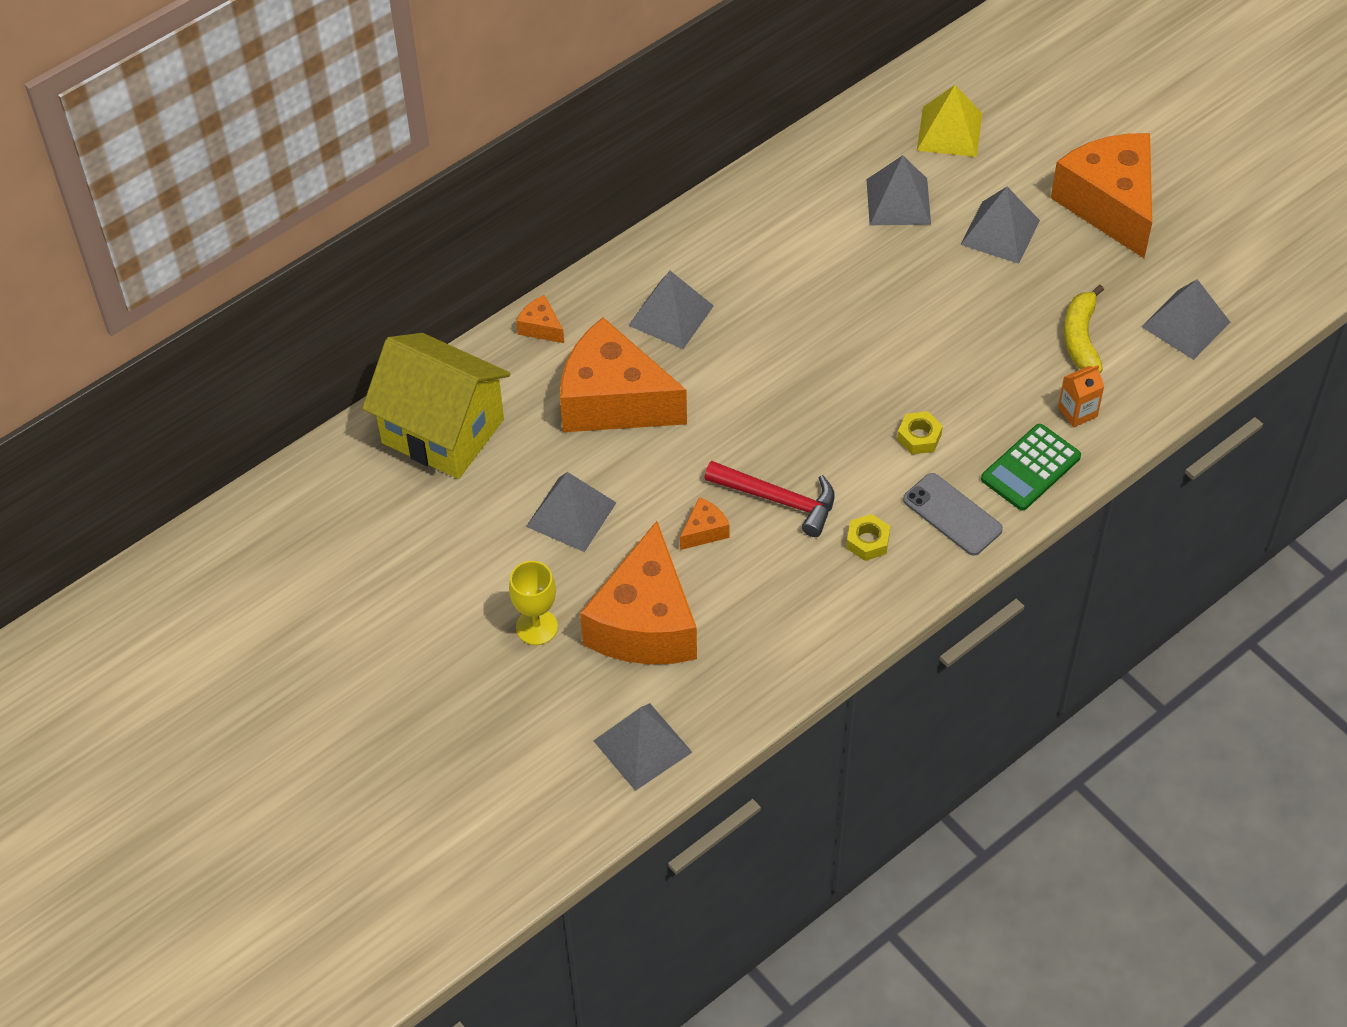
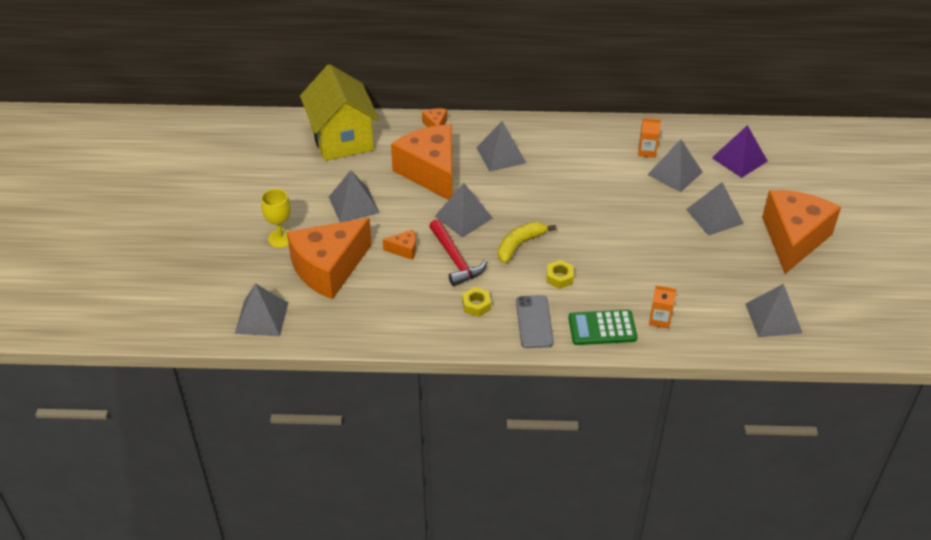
camera: 40 degrees right, 10 degrees down
yellow pyramid [917,85,982,157] -> purple pyramid [712,125,768,178]
yellow banana [1064,285,1104,373] -> yellow banana moved to [498,222,556,263]
none -> grey pyramid [435,183,493,238]
none -> orange carton [638,118,661,158]

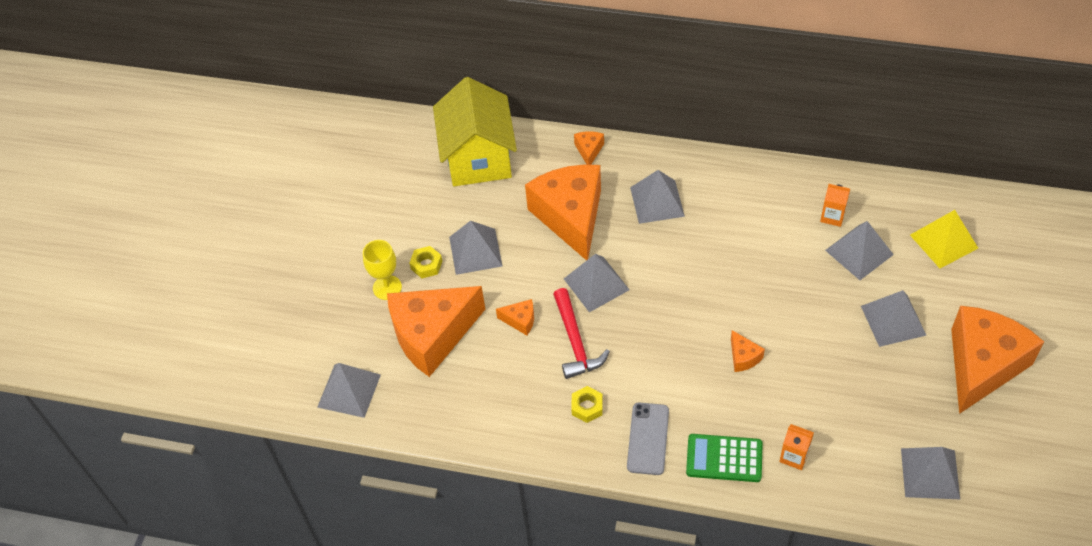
camera: 15 degrees right, 10 degrees up
yellow banana [498,222,556,263] -> none
yellow nut [547,260,574,289] -> yellow nut moved to [409,246,442,278]
purple pyramid [712,125,768,178] -> yellow pyramid [910,210,978,268]
none -> orange cheese [731,330,765,372]

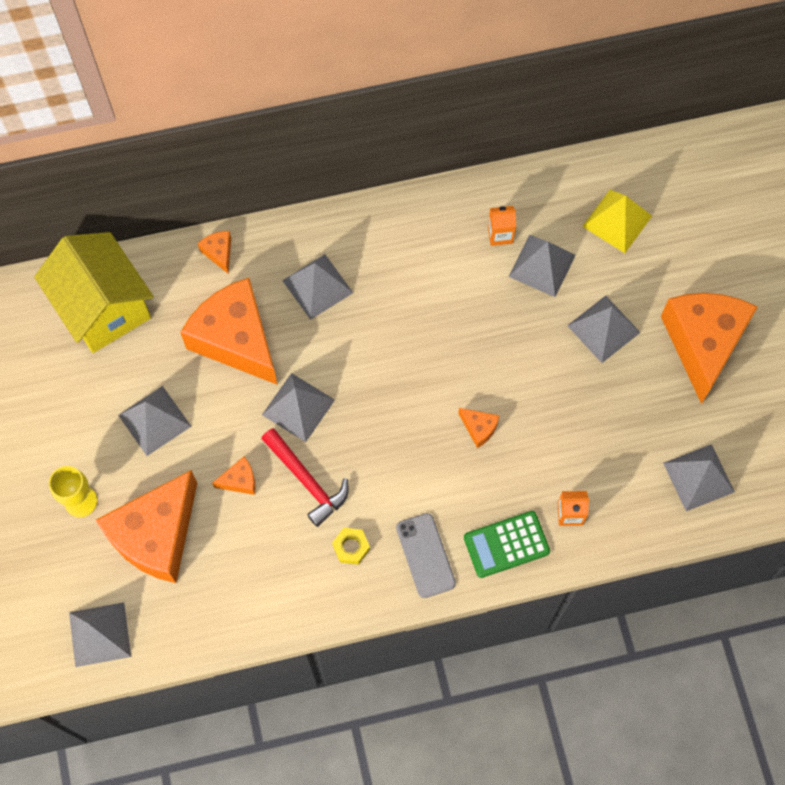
camera: 30 degrees left, 15 degrees up
yellow nut [409,246,442,278] -> none

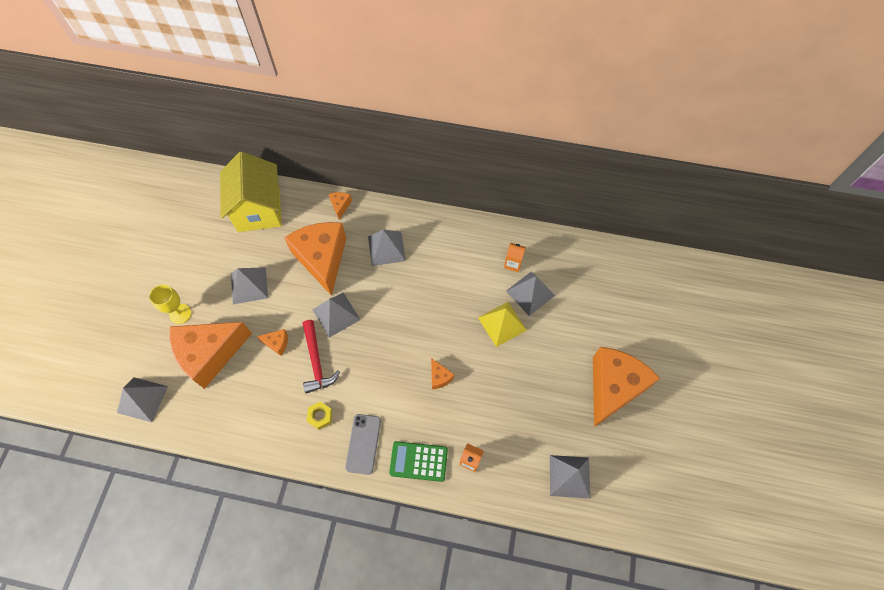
camera: 25 degrees right, 5 degrees down
grey pyramid [567,296,641,363] -> none
yellow pyramid [582,190,652,253] -> yellow pyramid moved to [478,302,527,347]

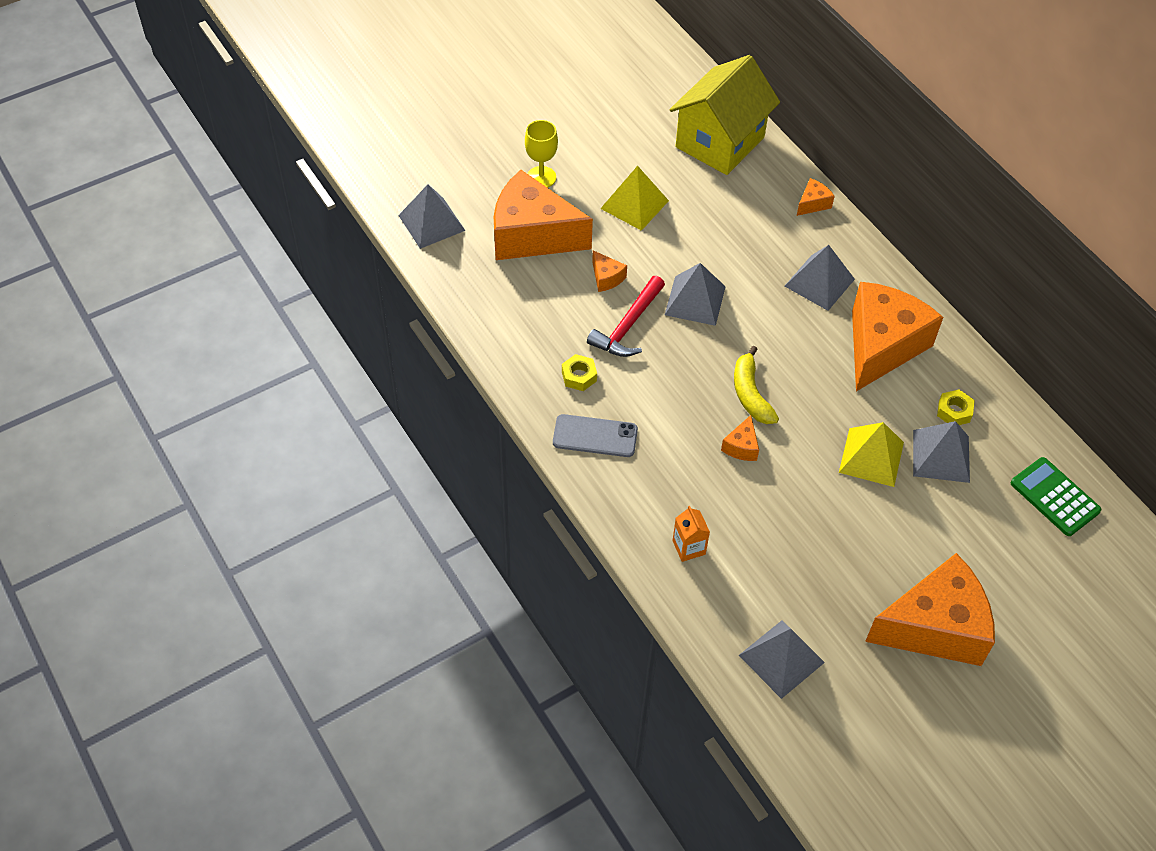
camera: 45 degrees right, 10 degrees down
grey pyramid [231,267,268,304] -> yellow pyramid [600,166,669,231]
orange cheese [284,222,346,296] -> orange cheese moved to [852,282,943,391]
grey phone [345,414,381,475] -> grey phone turned 45 degrees clockwise [553,414,638,457]
green calculator [389,441,448,482] -> green calculator moved to [1011,457,1101,536]
orange carton [504,243,526,272] -> yellow nut [937,390,975,425]
none -> yellow banana [734,346,779,424]

